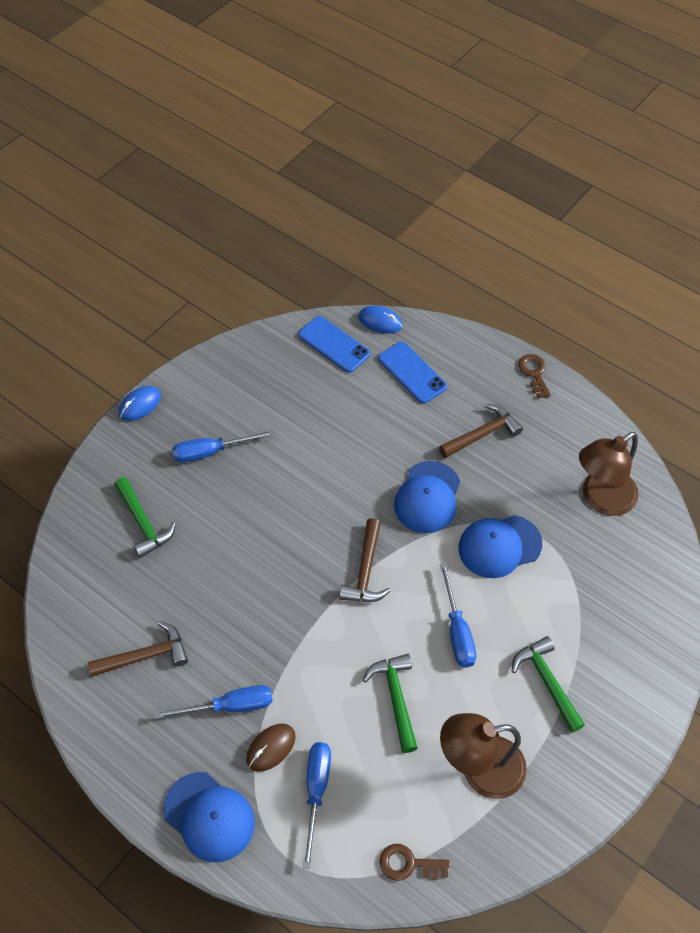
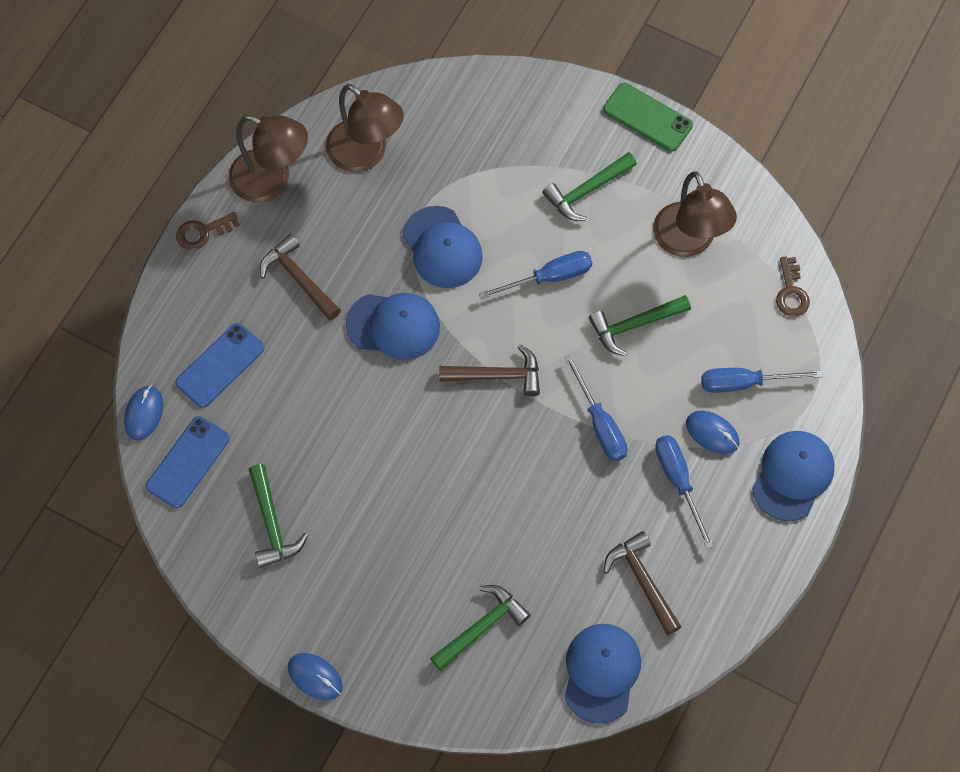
camera: 100 degrees left, 10 degrees up
blue screwdriver [172,430,274,463] -> blue screwdriver moved to [565,354,627,461]
brown mouse [246,723,296,772] -> blue mouse [686,411,739,454]
none -> brown lamp [229,115,308,203]
none -> green hammer [249,464,308,568]
none -> blue cap [564,624,641,724]
none -> green phone [603,83,693,151]

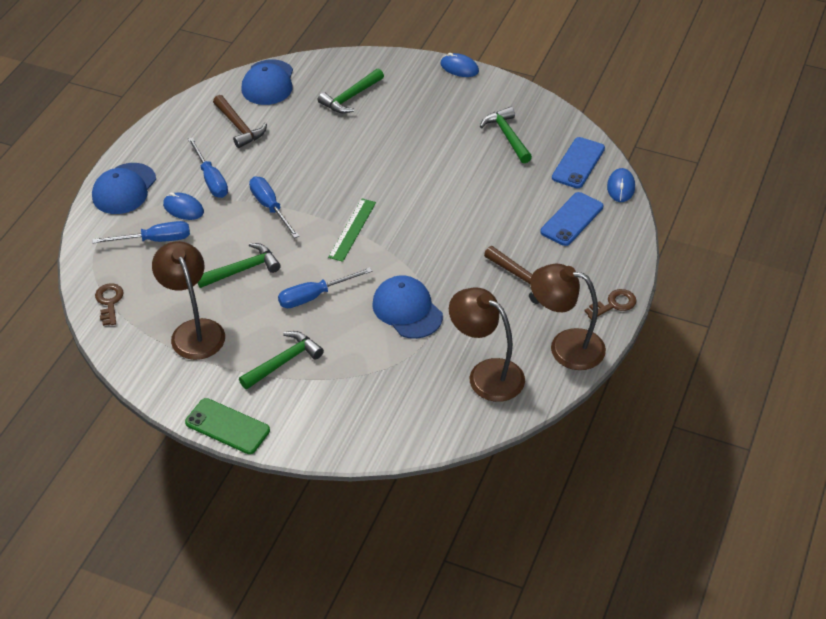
camera: 175 degrees right, 20 degrees down
blue cap [346,293,440,360] -> none
brown hammer [439,344,540,396] -> green ruler [328,199,376,262]

